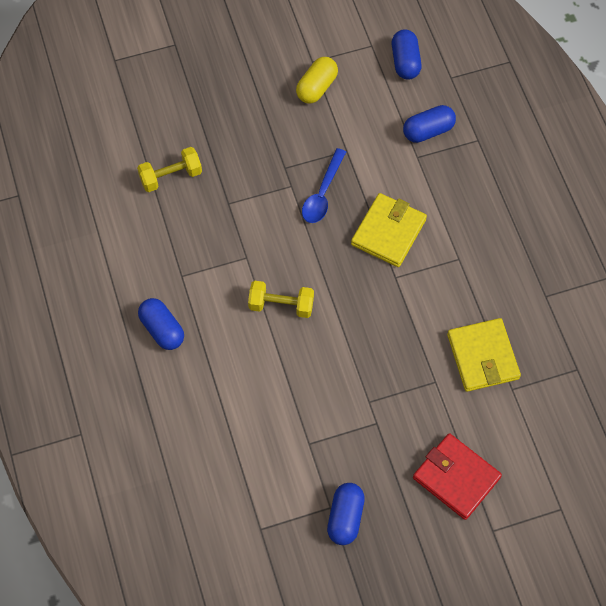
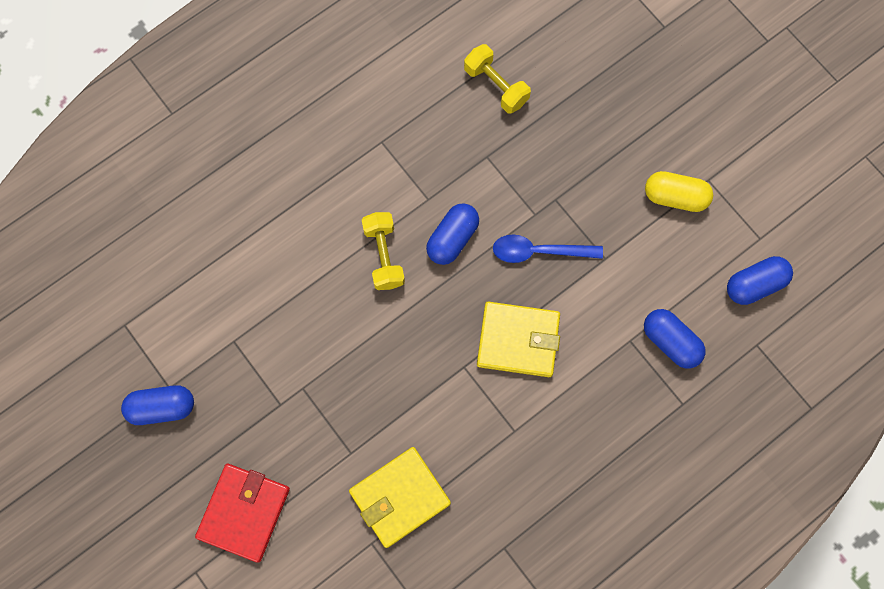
camera: 70 degrees right, 10 degrees up
blue capsule [138,298,184,350] -> blue capsule moved to [426,203,479,265]

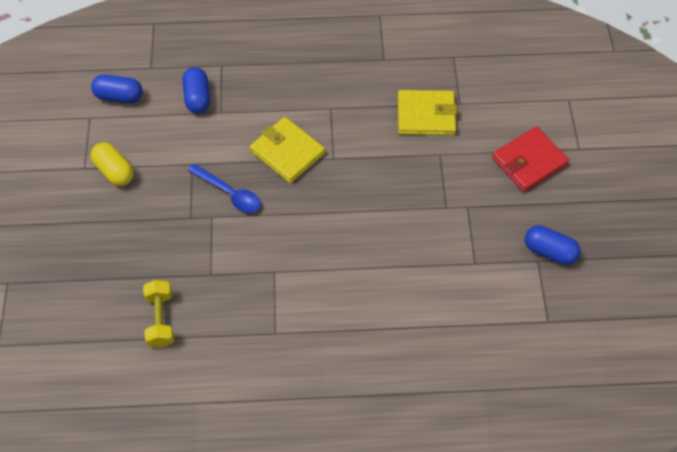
camera: 145 degrees left, 15 degrees down
yellow dumbbell [362,212,405,290] -> none
blue capsule [426,203,479,265] -> none

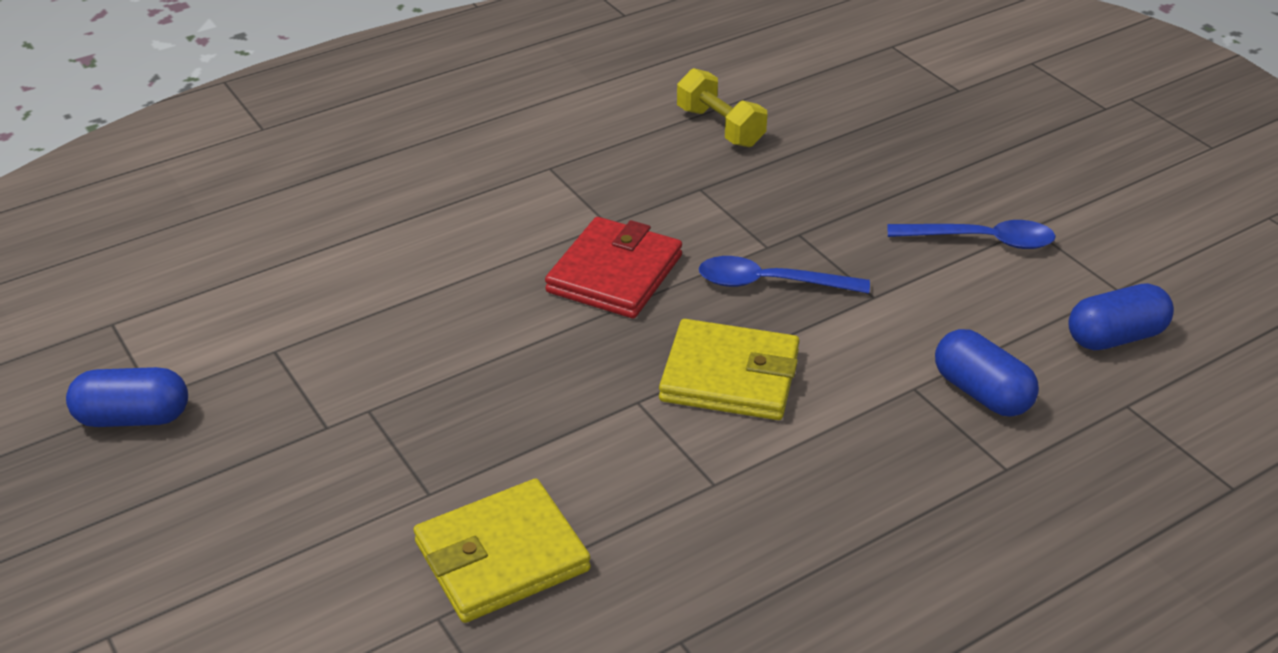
camera: 150 degrees right, 20 degrees down
yellow capsule [90,142,134,186] -> blue spoon [888,220,1056,249]
red wallet [492,127,569,192] -> red wallet moved to [545,217,682,318]

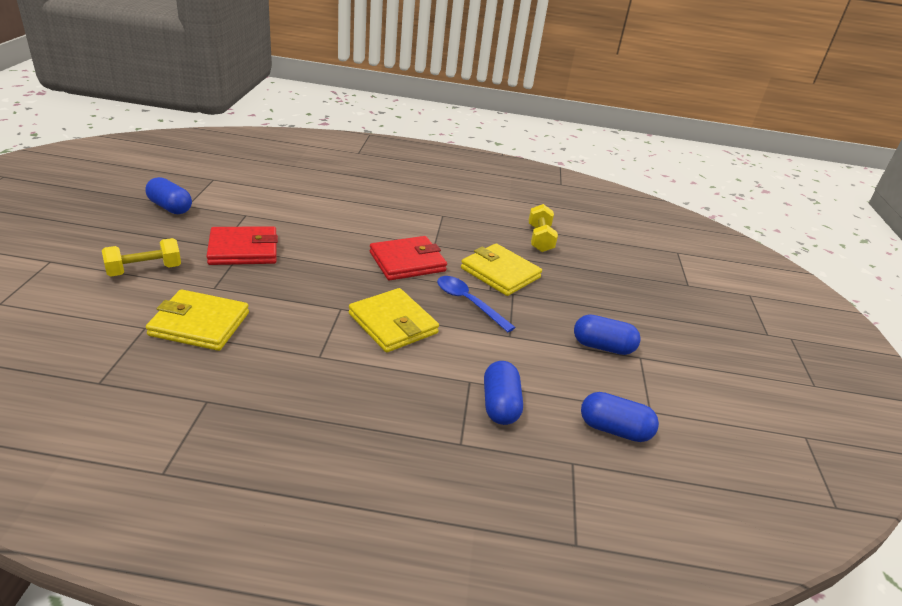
camera: 35 degrees right, 5 degrees down
blue spoon [888,220,1056,249] -> blue capsule [574,314,641,355]
none -> yellow dumbbell [102,238,181,277]
none -> red wallet [206,226,278,265]
none -> yellow wallet [461,244,542,296]

